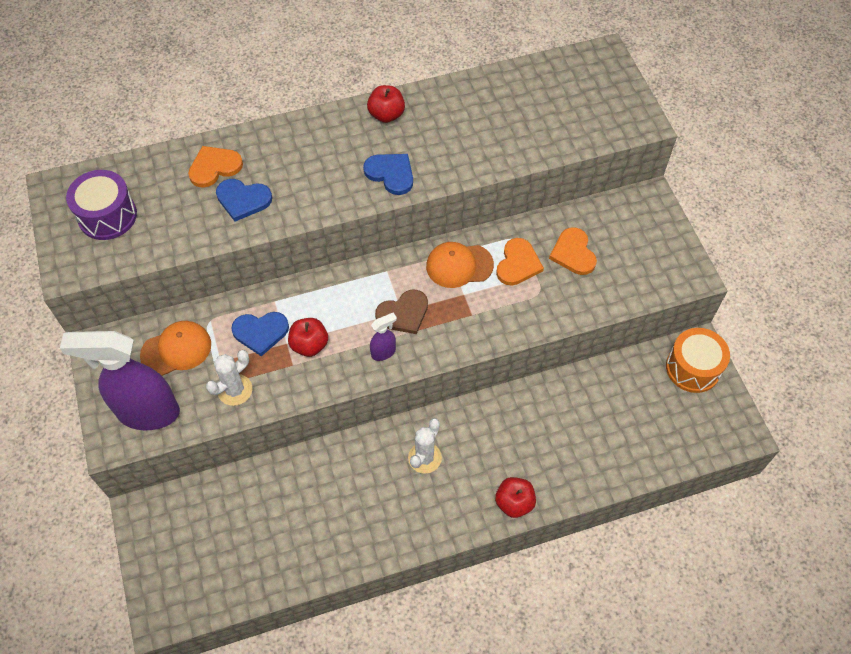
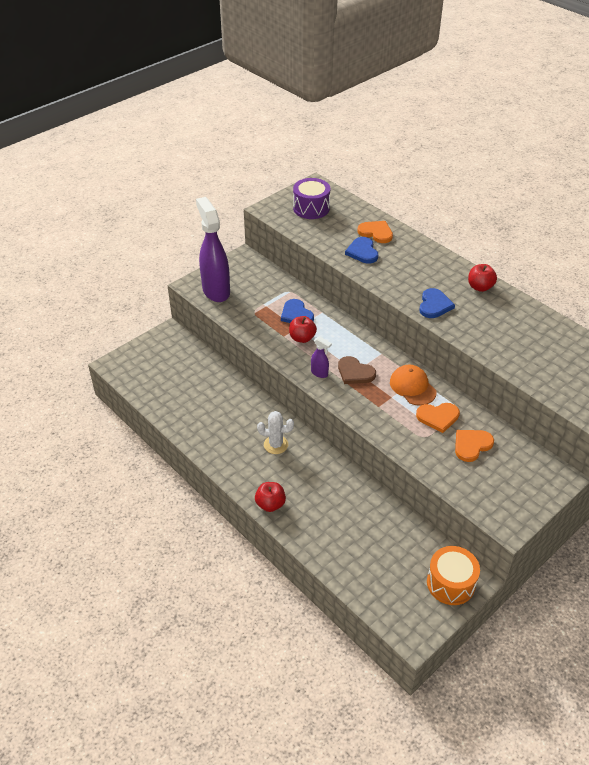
camera: 65 degrees right, 15 degrees down
orange cap [140,321,211,376] -> none
white cactus [206,350,252,406] -> none

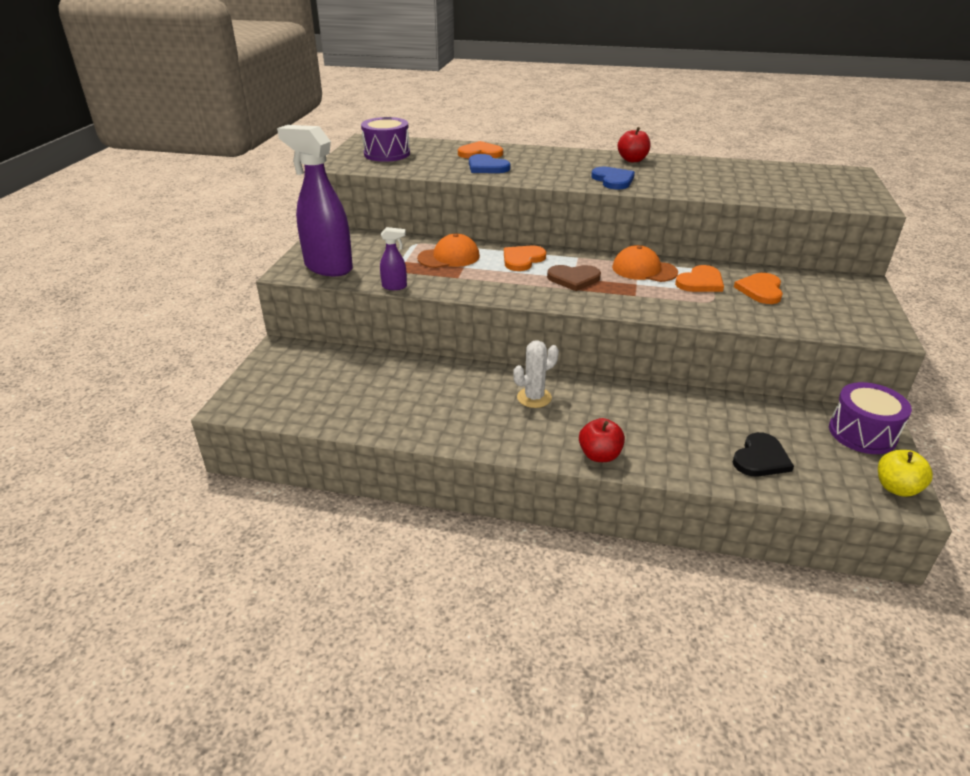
camera: 35 degrees left, 10 degrees down
blue heart [281,299,314,323] -> orange cap [417,234,480,268]
red apple [289,316,317,343] -> none
purple spray bottle [311,336,332,378] -> purple spray bottle moved to [380,227,407,290]
orange drum [427,546,480,605] -> purple drum [829,382,912,454]
none -> orange heart [504,245,546,271]
none -> black heart [733,432,794,477]
none -> yellow apple [878,450,933,497]

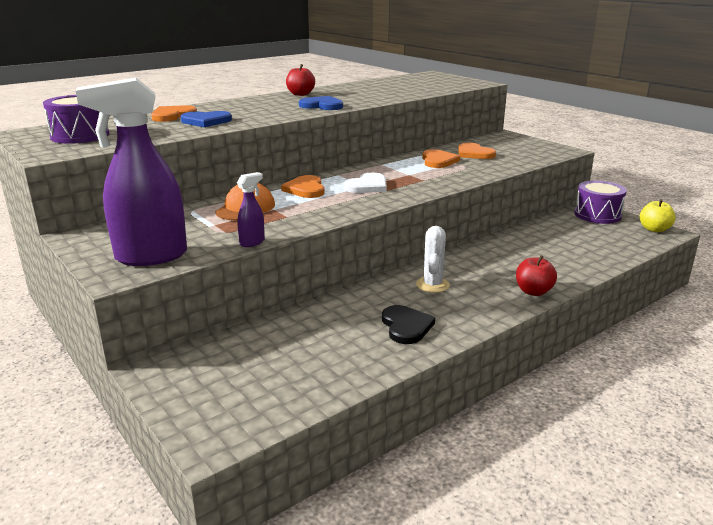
camera: 50 degrees left, 10 degrees down
brown heart [547,265,601,291] -> white heart [344,173,387,193]
orange cap [612,245,678,282] -> none
black heart [733,432,794,477] -> black heart moved to [382,305,435,344]

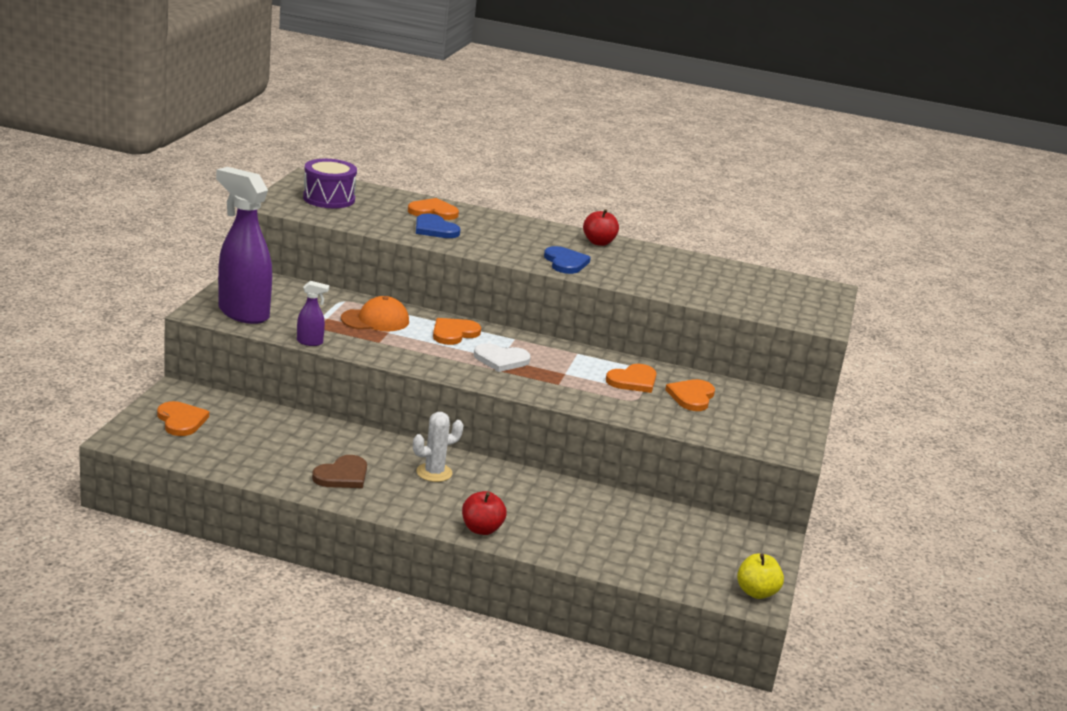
camera: 50 degrees right, 0 degrees up
black heart [382,305,435,344] -> brown heart [312,455,367,488]
purple drum [574,180,627,224] -> none
none -> orange heart [157,401,209,436]

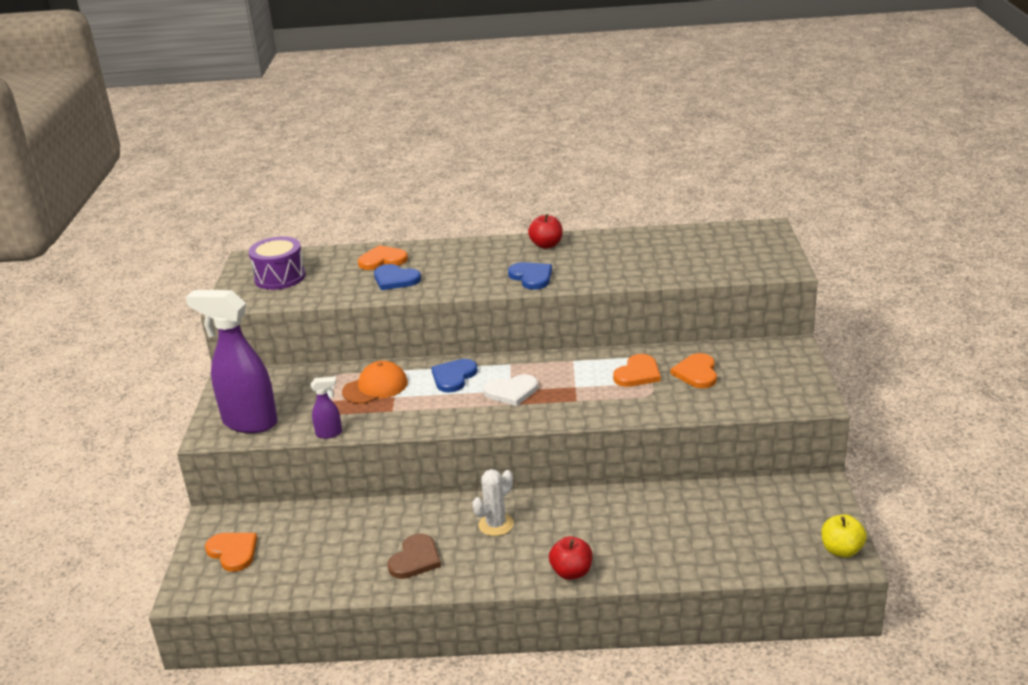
camera: 10 degrees left, 5 degrees up
orange heart [433,318,481,345] -> blue heart [431,359,478,393]

